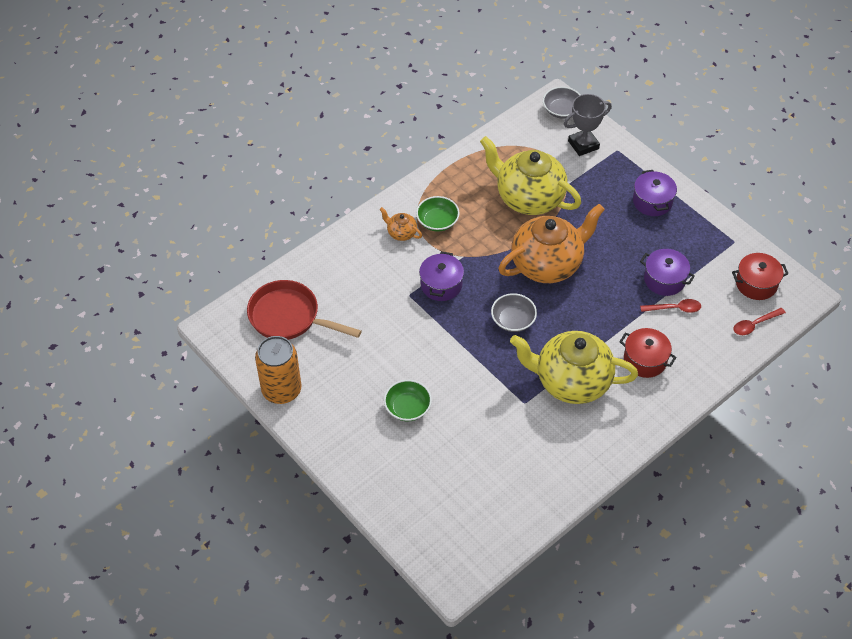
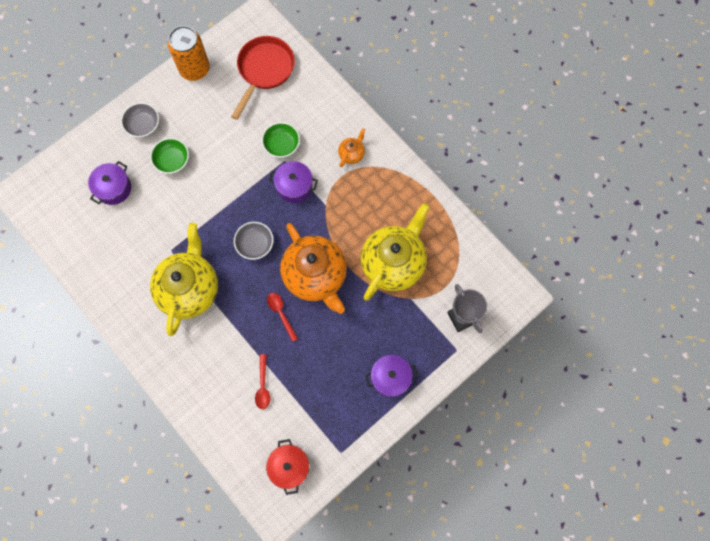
camera: 90 degrees right, 20 degrees up
green bowl [416,196,460,232] -> green bowl moved to [262,122,300,158]
grey bowl [543,87,580,119] -> grey bowl moved to [121,102,159,138]
red pot [619,328,677,378] -> none
purple pot [640,249,695,296] -> purple pot moved to [88,161,131,205]
red spoon [734,308,786,335] -> red spoon moved to [267,293,298,342]

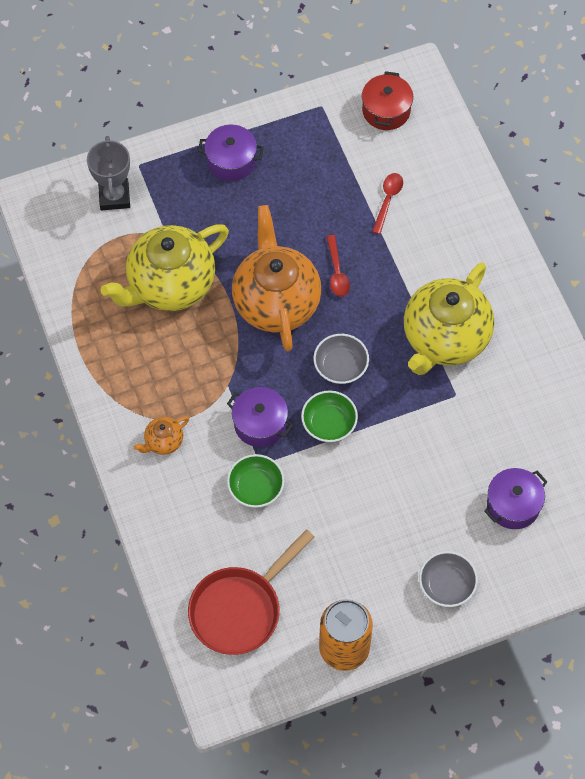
camera: 160 degrees left, 10 degrees down
green bowl [150,138,189,174] -> green bowl moved to [301,391,358,442]

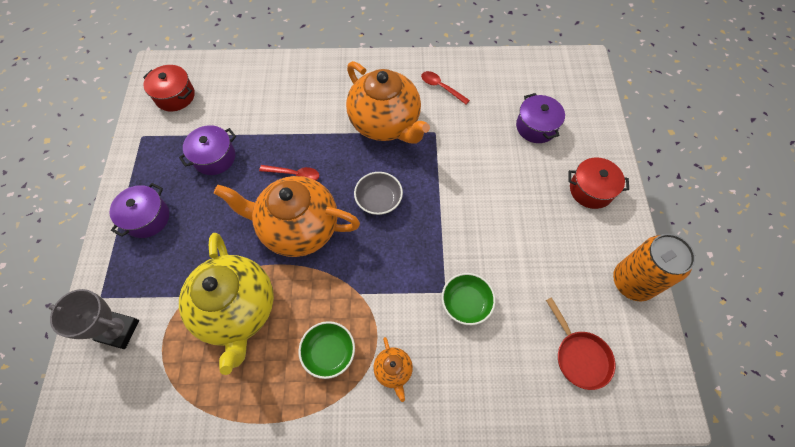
camera: 70 degrees left, 0 degrees up
red pan [188,529,314,655] -> red pan [546,297,616,390], size x0.66
purple pot [227,387,293,447] -> purple pot moved to [179,125,236,175]
green bowl [301,391,358,442] -> green bowl moved to [299,321,355,379]
red spoon [372,173,403,234] -> red spoon moved to [421,71,470,104]
yellow teapot [404,262,494,375] -> orange teapot [346,61,430,144]
grey bowl [419,551,478,607] -> red pot [569,157,629,209]

